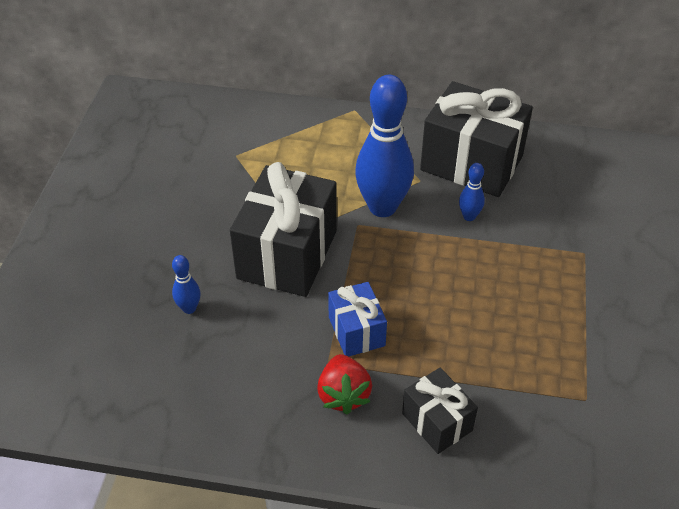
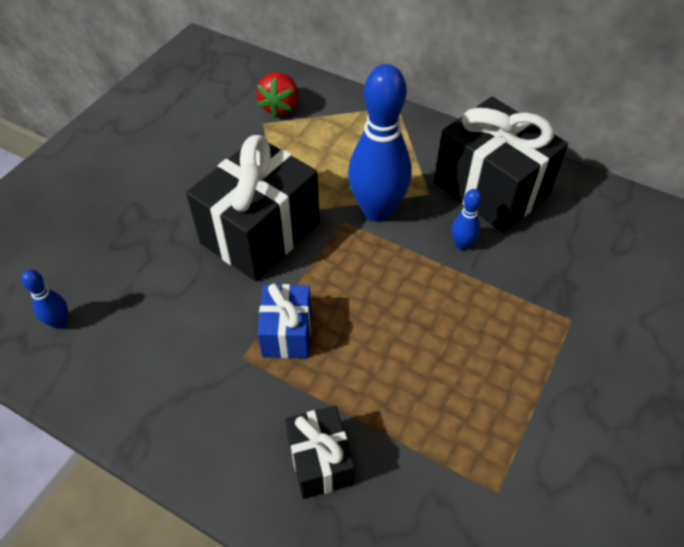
camera: 20 degrees right, 5 degrees up
blue bowling pin [172,255,201,314] -> blue bowling pin moved to [21,269,68,329]
red strawberry [317,354,372,414] -> red strawberry moved to [256,73,299,118]

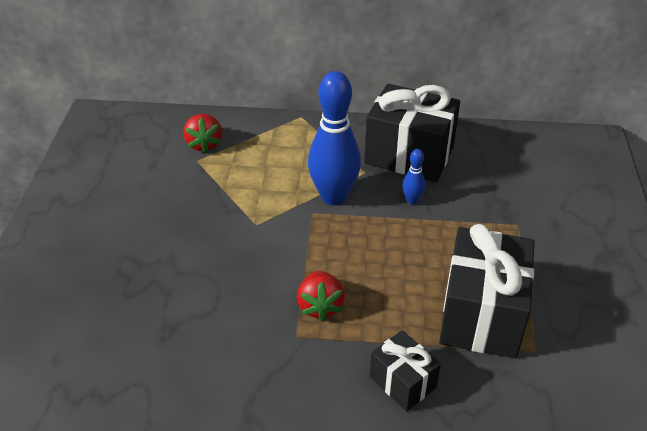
camera: 25 degrees left, 10 degrees down
blue bowling pin [21,269,68,329] -> none
black gift [186,135,319,281] -> black gift moved to [439,224,535,358]
blue gift [257,284,311,358] -> red strawberry [297,271,345,322]

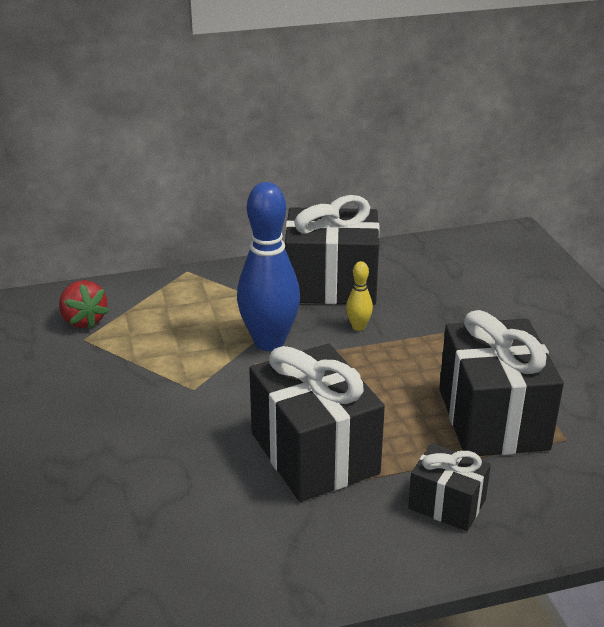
camera: 20 degrees left, 10 degrees down
red strawberry [297,271,345,322] -> black gift [249,344,385,502]
blue bowling pin [402,149,425,204] -> yellow bowling pin [346,261,373,331]

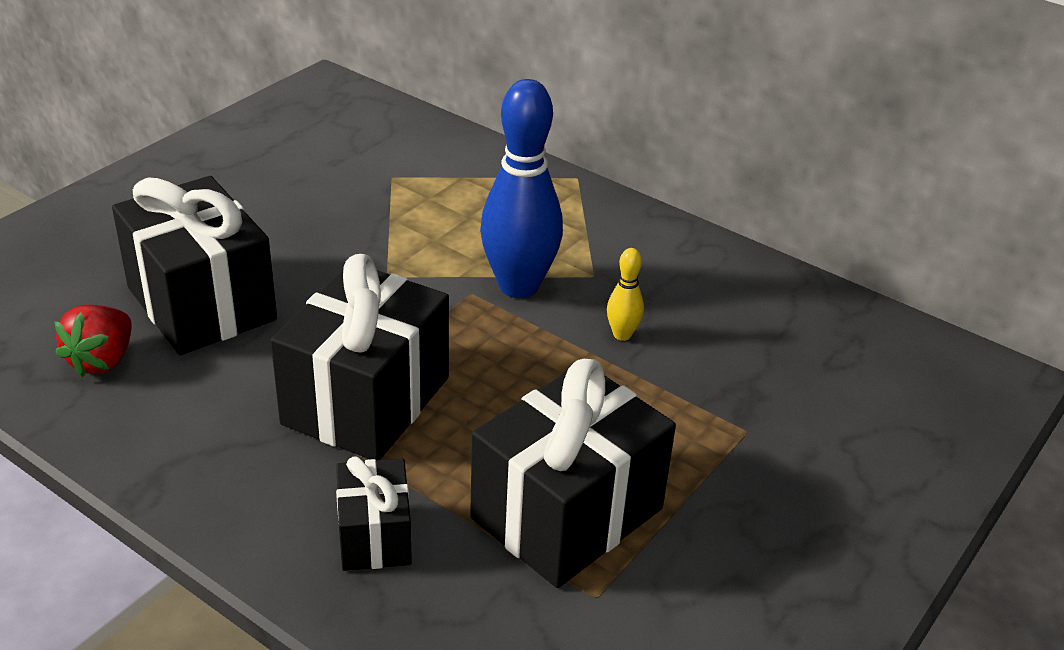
camera: 50 degrees right, 5 degrees up
red strawberry [59,280,109,329] -> red strawberry moved to [54,304,132,377]
black gift [285,195,380,305] -> black gift moved to [112,176,277,355]

